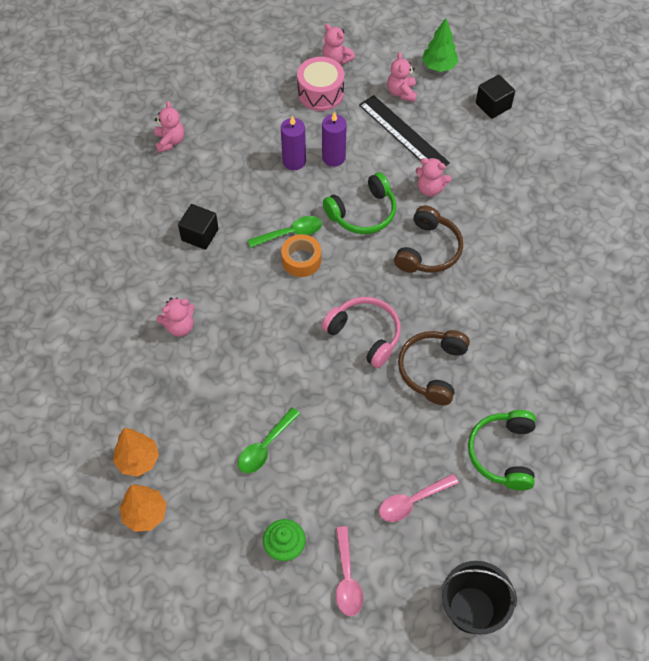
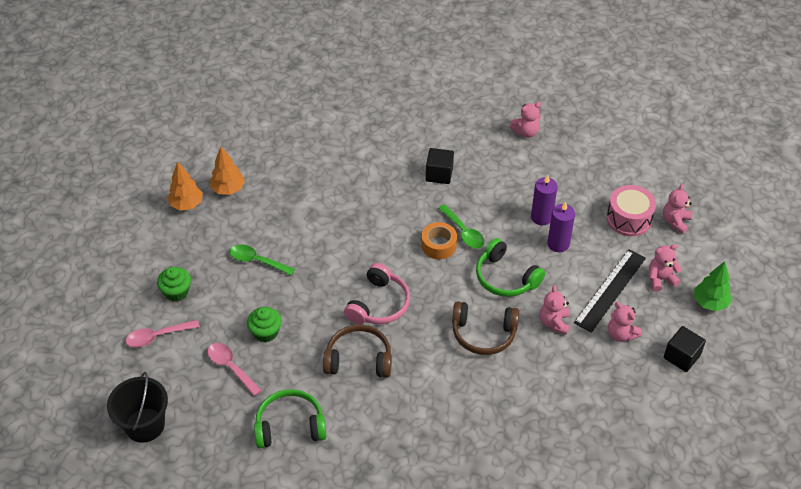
camera: 75 degrees right, 10 degrees down
pink teddy bear [156,297,195,337] -> pink teddy bear moved to [608,302,642,342]
none -> green cupcake [247,307,282,342]

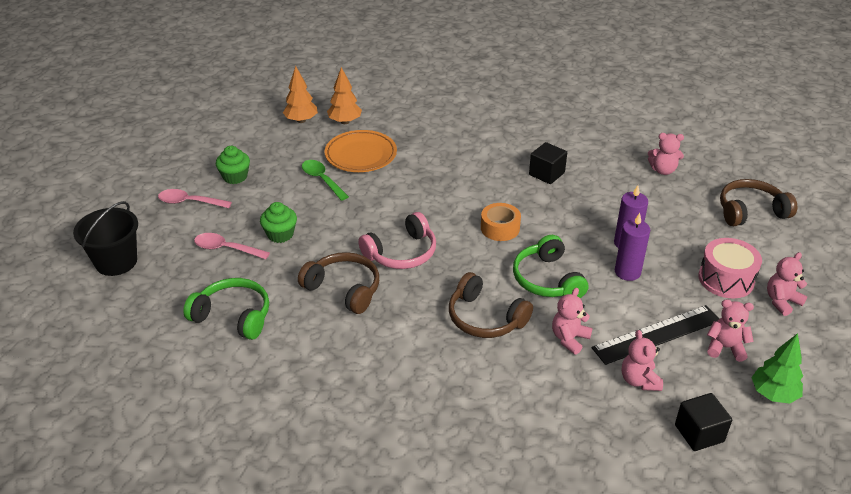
camera: 30 degrees right, 10 degrees down
pink spoon [208,343,262,396] -> pink spoon turned 60 degrees counterclockwise [194,233,270,259]
green spoon [438,204,484,249] -> none
none -> orange plate [325,130,397,172]
none -> brown headphones [720,179,797,226]

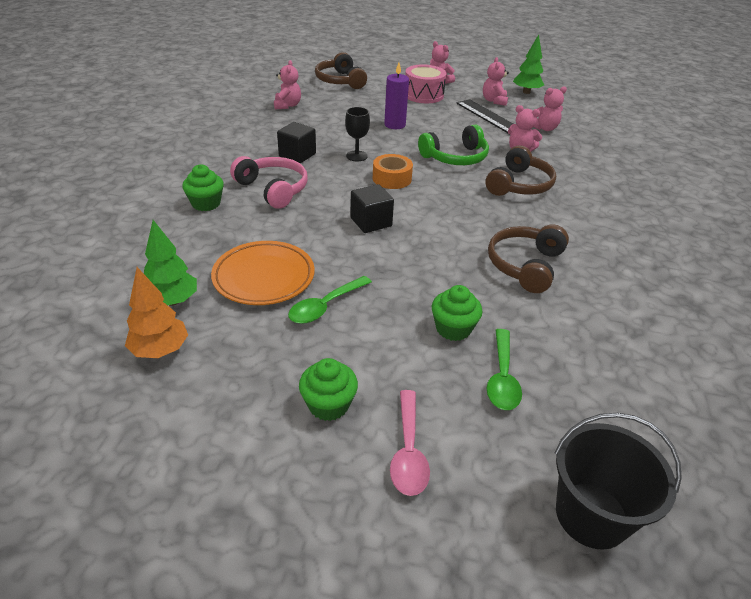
camera: 100 degrees left, 0 degrees up
green headphones [183,278,269,340] -> none
pink spoon [194,233,270,259] -> green spoon [487,329,522,410]
orange tree [327,67,362,124] -> green tree [144,220,197,306]
pink headphones [358,212,436,269] -> pink headphones moved to [230,156,308,209]
purple candle [615,213,650,281] -> none
black cube [675,393,732,451] -> black cube moved to [350,184,394,233]
none -> green cupcake [182,165,224,211]
none -> black goblet [345,107,370,161]

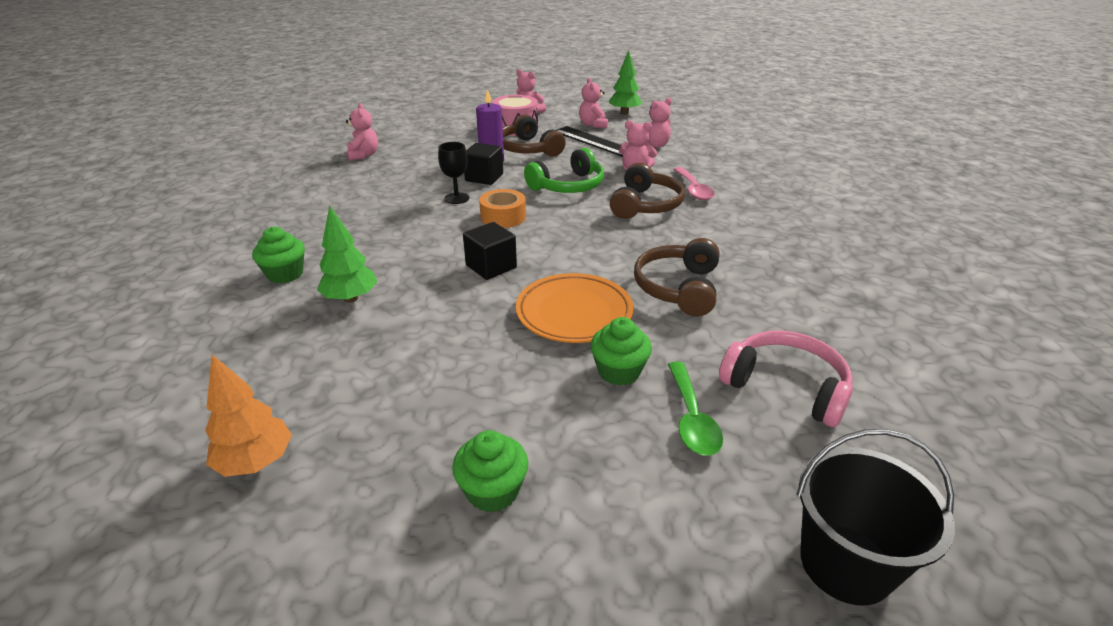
camera: 10 degrees left, 5 degrees down
green tree [144,220,197,306] -> green tree moved to [317,205,377,303]
orange plate [211,241,314,305] -> orange plate moved to [516,273,634,343]
pink headphones [230,156,308,209] -> pink headphones moved to [719,330,853,427]
black cube [277,122,316,163] -> black cube moved to [464,143,503,185]
green spoon [288,276,372,324] -> none
brown headphones [315,52,367,89] -> brown headphones moved to [503,114,566,157]
pink spoon [390,390,430,496] -> pink spoon moved to [674,167,715,200]

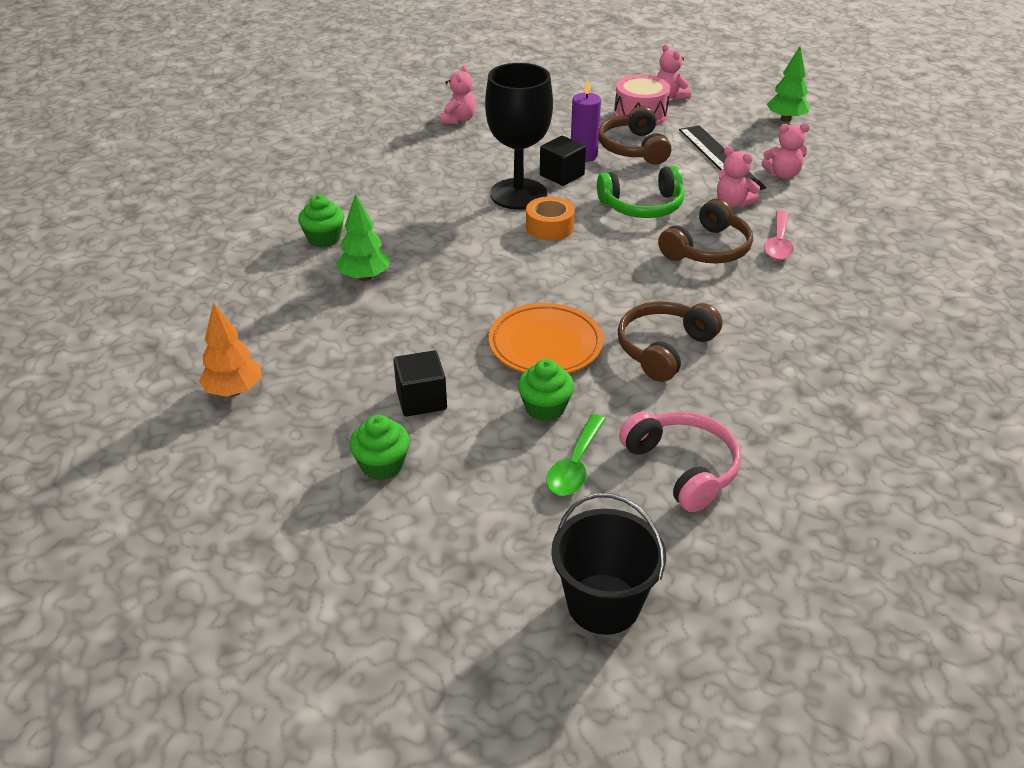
camera: 25 degrees right, 5 degrees up
black goblet [438,142,469,204] -> black goblet [485,63,553,209], size x2.15
black cube [463,222,517,280] -> black cube moved to [393,350,447,417]
pink teddy bear [579,78,608,128] -> none

